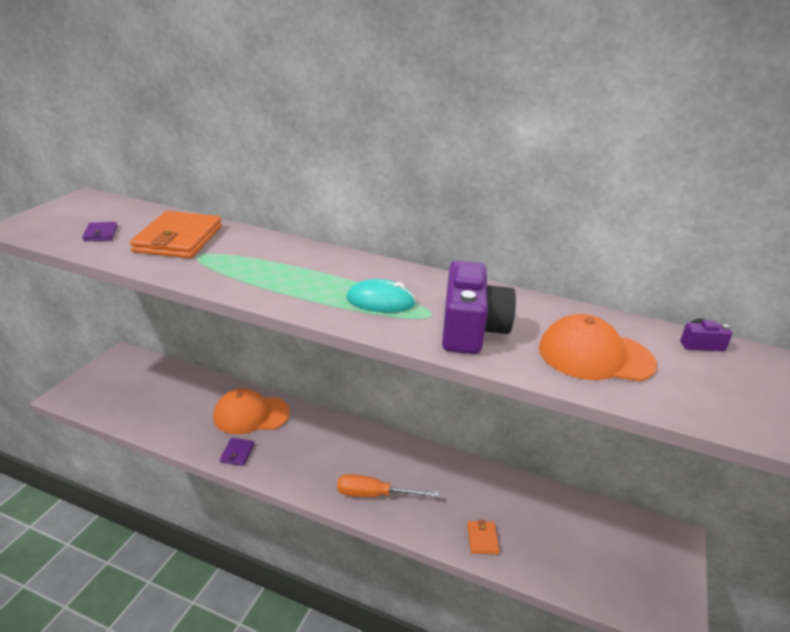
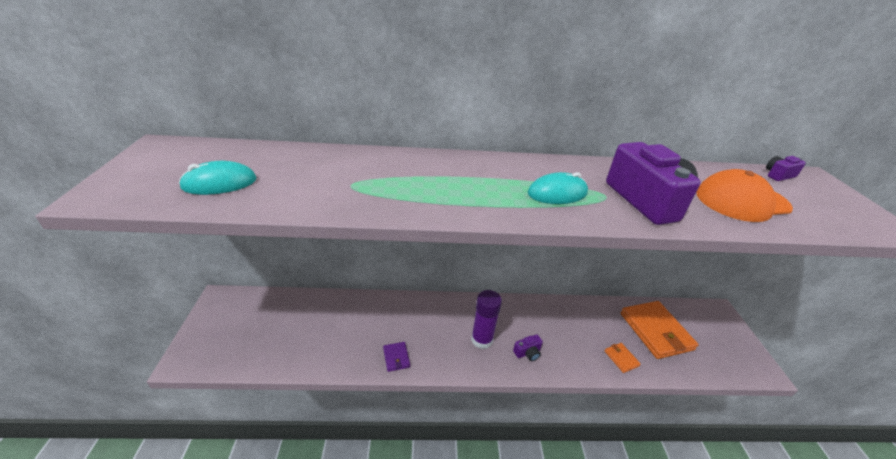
camera: 25 degrees left, 5 degrees up
purple wallet [82,222,118,241] -> turquoise mouse [179,161,257,195]
orange wallet [130,211,222,258] -> orange wallet moved to [620,301,699,359]
orange cap [213,388,290,434] -> none
orange screwdriver [337,474,439,497] -> purple camera [513,334,543,361]
none -> purple glue stick [471,290,502,349]

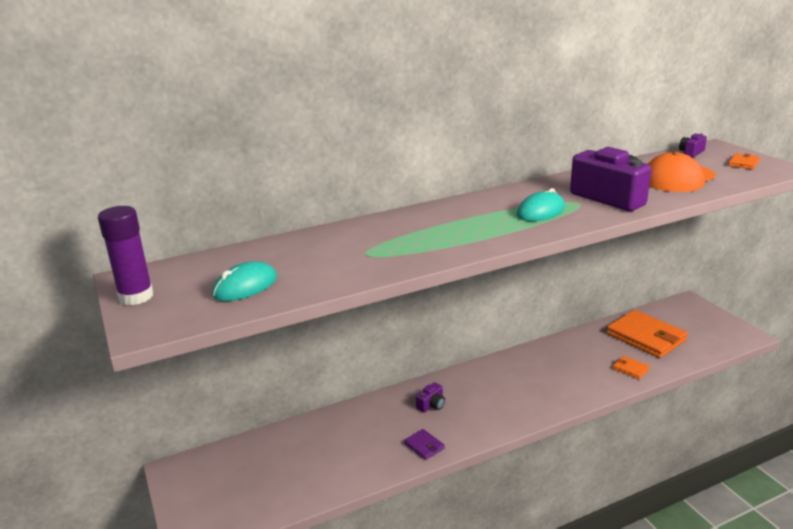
camera: 20 degrees left, 10 degrees down
purple glue stick [471,290,502,349] -> purple glue stick moved to [98,206,154,305]
purple camera [513,334,543,361] -> purple camera moved to [416,382,445,413]
none -> orange wallet [728,153,760,169]

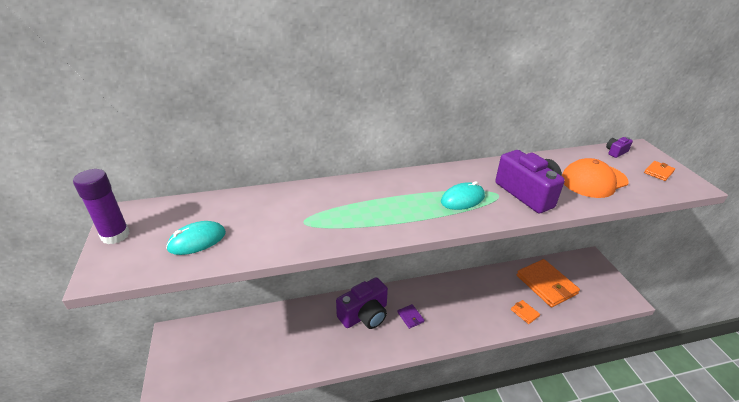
camera: 10 degrees right, 10 degrees up
purple wallet [404,429,445,460] -> purple wallet moved to [398,304,424,329]
purple camera [416,382,445,413] -> purple camera [336,277,388,329], size x2.29

